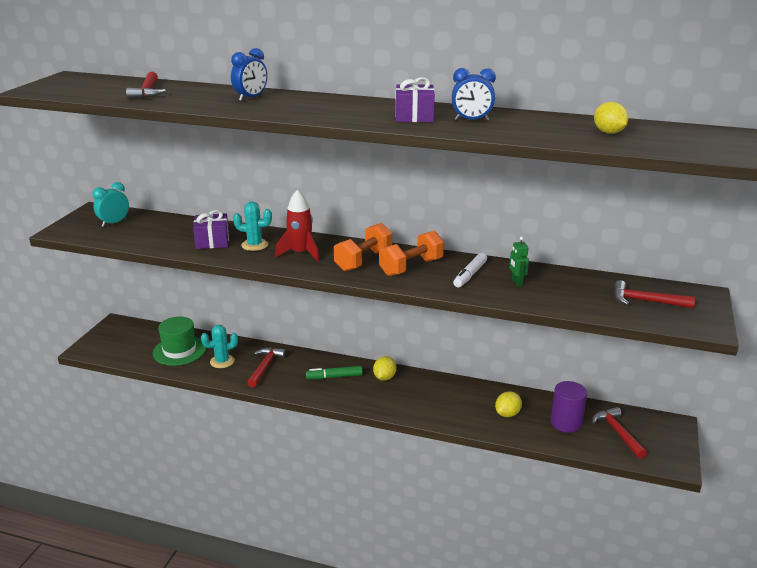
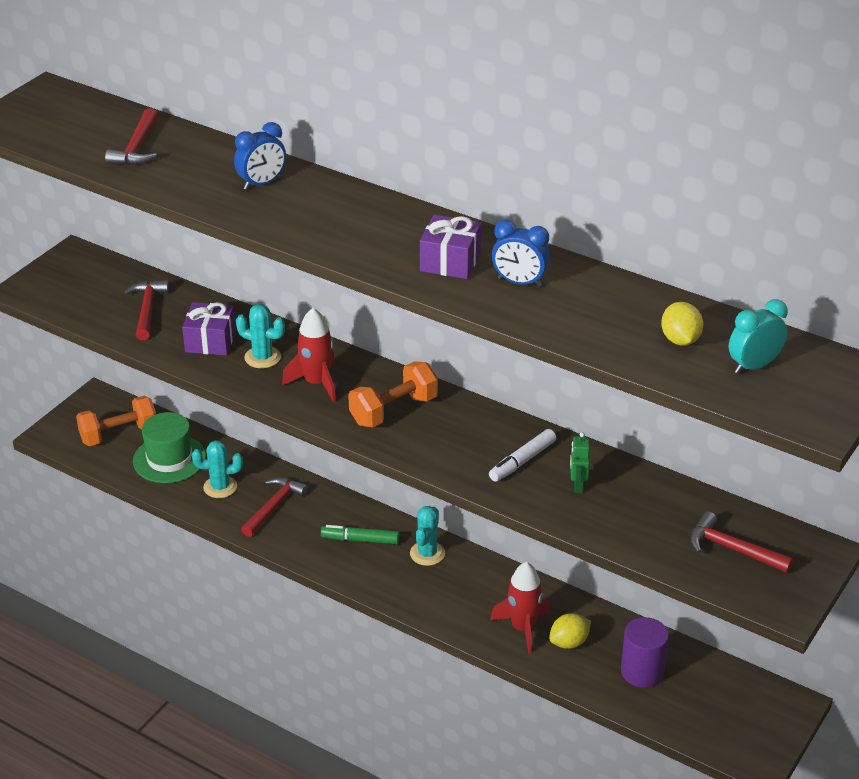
camera: 15 degrees right, 10 degrees up
turquoise clock [93,182,129,227] -> turquoise clock moved to [729,299,788,374]
yellow lemon [373,356,397,381] -> turquoise cactus [410,506,445,566]
orange dumbbell [379,231,444,276] -> orange dumbbell moved to [76,396,156,446]
red hammer [592,407,647,459] -> red hammer moved to [124,280,169,340]
none -> red rocket [490,562,550,654]

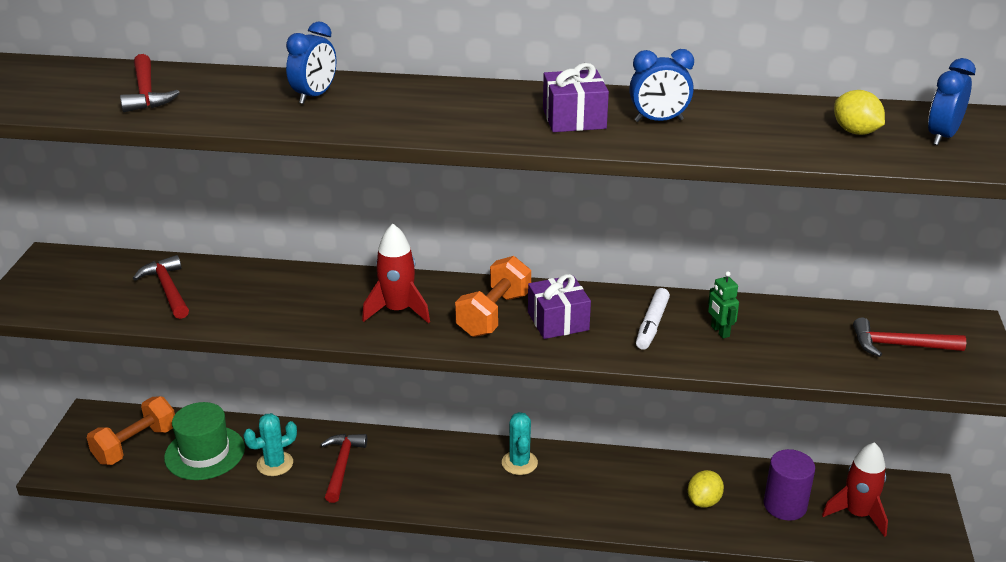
camera: 25 degrees left, 5 degrees down
purple gift [182,302,236,356] -> purple gift moved to [528,274,591,339]
turquoise cactus [236,304,285,368] -> none
green marker [321,525,399,544] -> none
red rocket [490,562,550,654] -> red rocket moved to [822,442,888,537]
turquoise clock [729,299,788,374] -> blue clock [928,58,976,145]

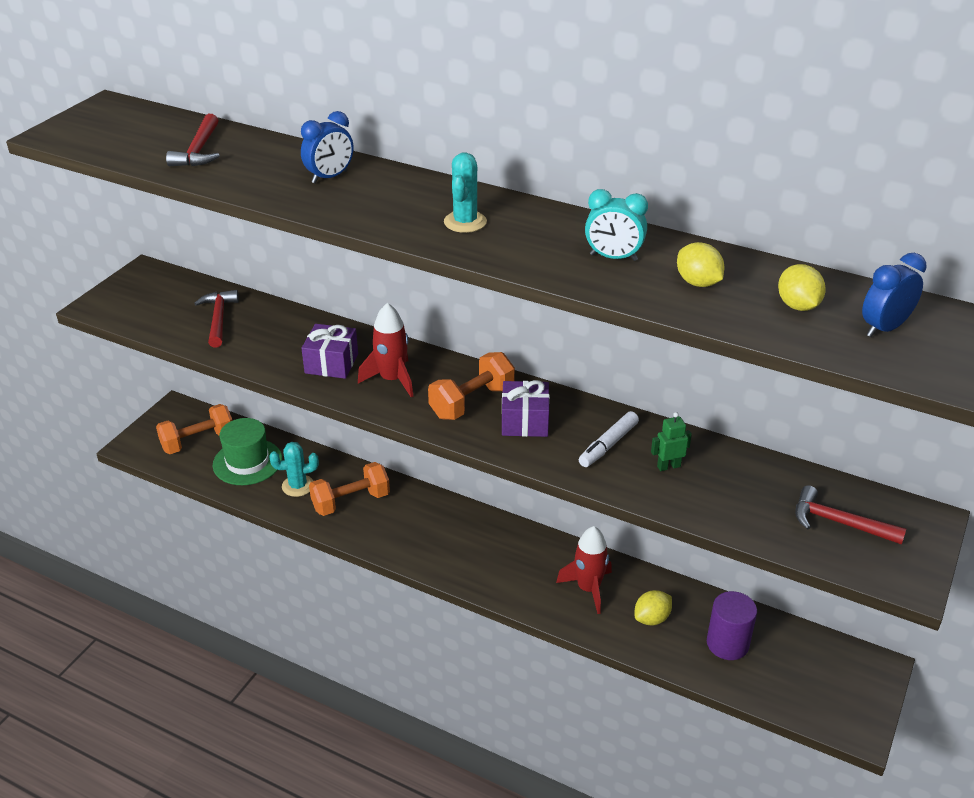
camera: 20 degrees right, 5 degrees up
red hammer [320,434,367,503] -> orange dumbbell [309,462,390,516]
turquoise cactus [502,412,538,475] -> turquoise cactus moved to [444,152,487,233]
purple gift [543,63,609,132] -> purple gift moved to [301,324,358,379]
blue clock [629,49,694,122] -> turquoise clock [585,189,648,261]
green robot [708,271,739,339] -> green robot turned 75 degrees clockwise [651,412,692,471]
red rocket [822,442,888,537] -> red rocket moved to [556,526,612,614]
none -> yellow lemon [677,242,724,287]

